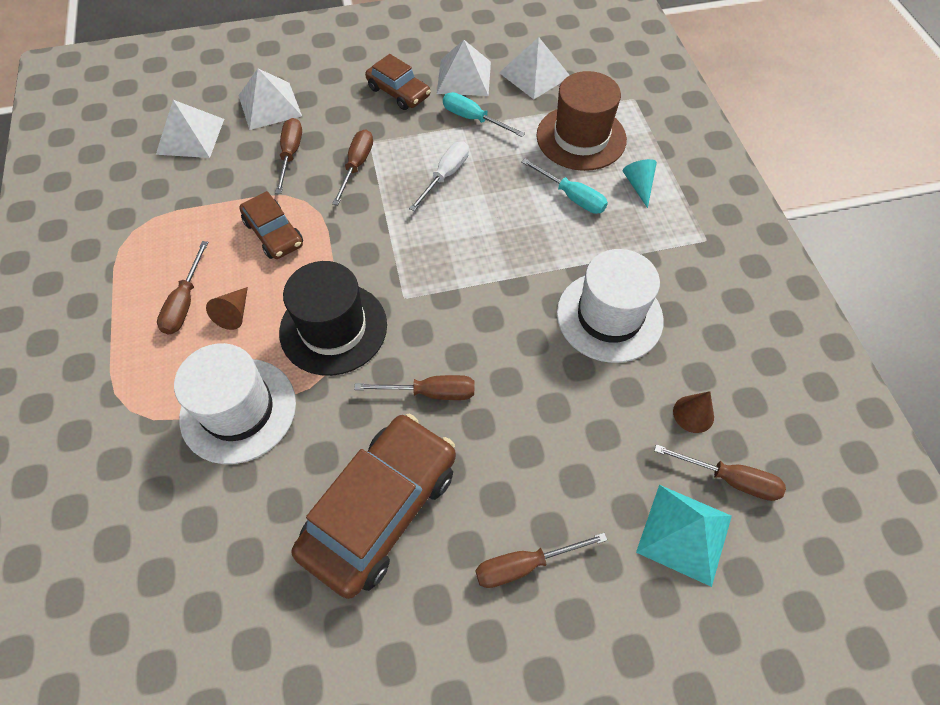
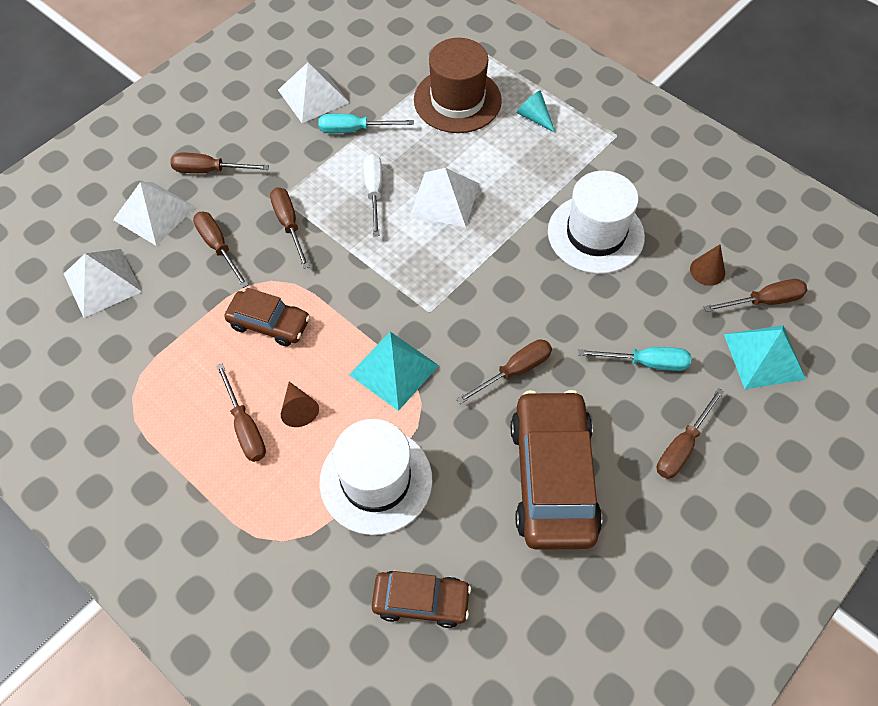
camera: 35 degrees left, 0 degrees up
black hat [279,261,387,376] -> turquoise pyramid [349,332,439,411]
brown car [365,54,430,110] -> brown car moved to [372,571,471,628]
white pyramid [499,37,570,99] -> white pyramid moved to [410,168,479,227]
turquoise screwdriver [521,158,608,214] -> turquoise screwdriver moved to [578,347,692,371]
none -> brown screwdriver [170,153,269,173]

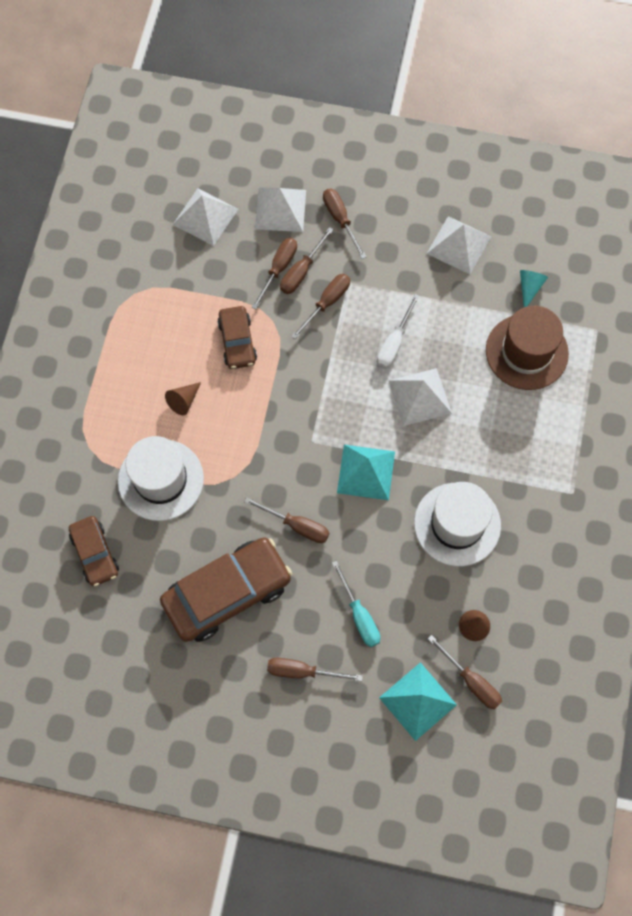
camera: 60 degrees right, 10 degrees up
brown screwdriver [216,363,266,462] -> brown screwdriver moved to [280,227,334,294]
turquoise screwdriver [318,114,414,133] -> none
turquoise pyramid [349,332,439,411] -> turquoise pyramid moved to [337,445,395,500]
white screwdriver [363,154,382,236] -> white screwdriver turned 150 degrees clockwise [377,294,420,369]
turquoise cone [517,91,556,133] -> turquoise cone moved to [520,270,548,307]

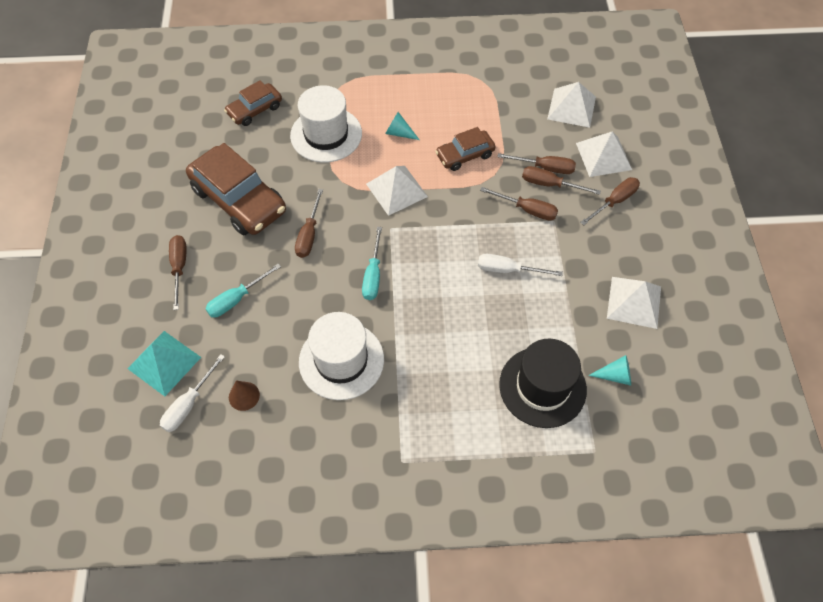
camera: 75 degrees right, 10 degrees down
brown cone [165,382,201,415] -> turquoise cone [385,112,420,140]
turquoise pyramid [337,445,395,500] -> turquoise screwdriver [362,227,382,300]
white pyramid [389,368,452,426] -> white pyramid moved to [366,166,428,216]
brown screwdriver [428,635,502,709] -> white screwdriver [160,354,225,432]
brown hat [486,306,569,390] -> black hat [499,339,587,428]

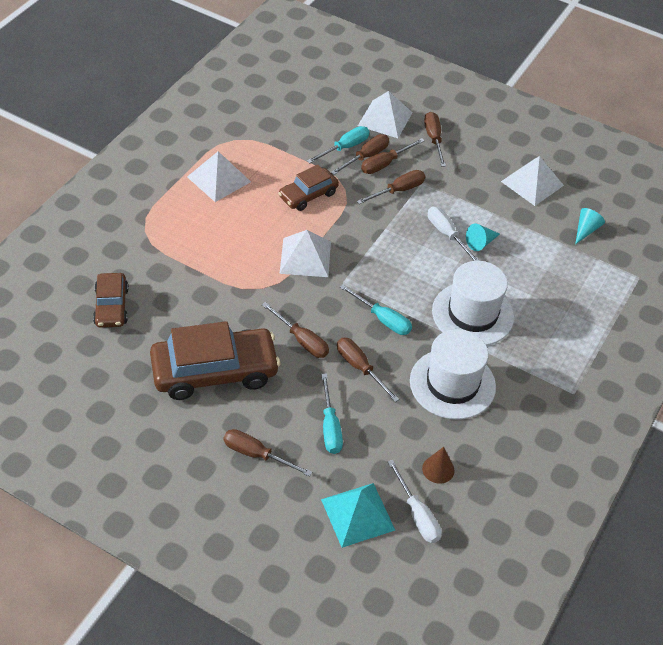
camera: 60 degrees left, 10 degrees down
white hat [290,85,362,163] -> white hat moved to [432,261,514,346]
turquoise cone [385,112,420,140] -> turquoise cone moved to [466,224,500,251]
brown car [435,127,496,171] -> brown car turned 45 degrees clockwise [278,164,339,211]
white screwdriver [478,254,563,276] -> white screwdriver turned 105 degrees clockwise [428,207,479,261]
black hat [499,339,587,428] -> none
white pyramid [547,82,596,128] -> white pyramid moved to [187,151,251,202]
none -> turquoise screwdriver [307,126,370,164]
none -> brown screwdriver [337,338,399,402]

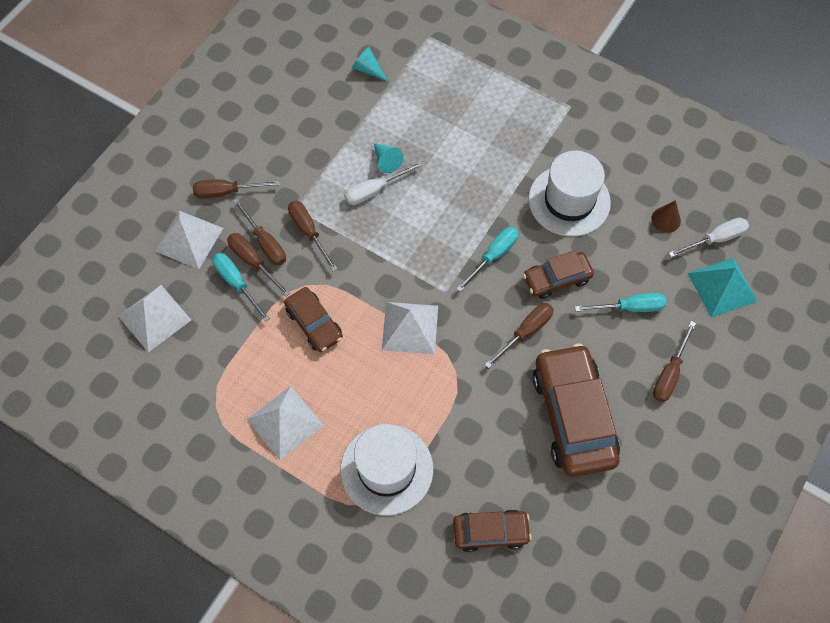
camera: 85 degrees left, 15 degrees up
brown screwdriver [337,338,399,402] -> brown car [523,250,594,299]
white hat [432,261,514,346] -> white hat moved to [341,424,433,516]
white pyramid [501,156,564,206] -> white pyramid moved to [118,285,191,352]

